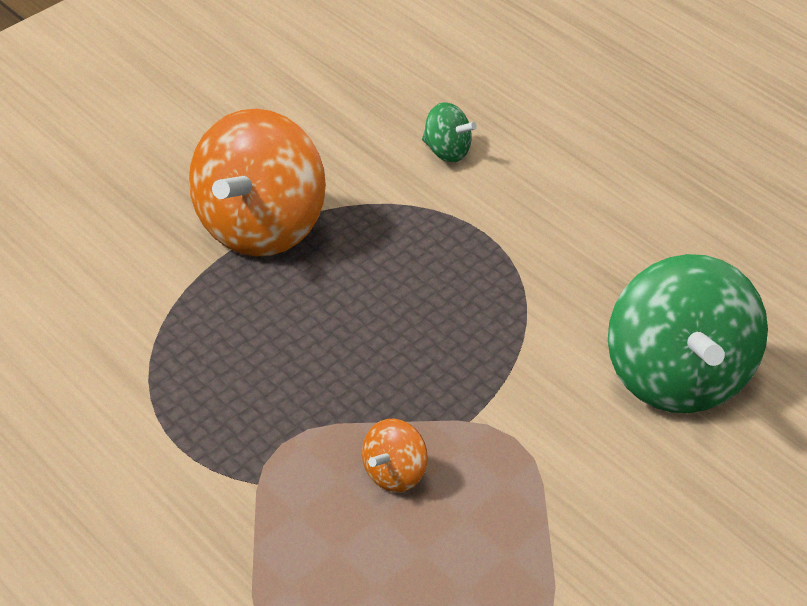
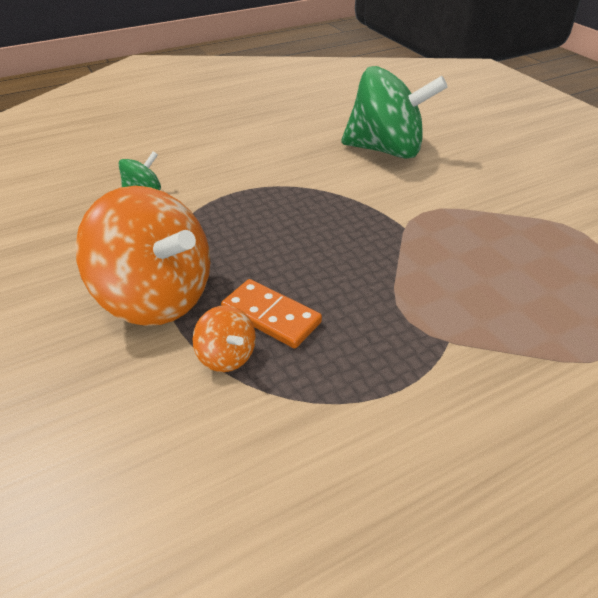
camera: 75 degrees left, 5 degrees down
orange spinning top [362,419,428,492] -> orange spinning top moved to [193,305,256,372]
none -> orange domino [221,279,322,348]

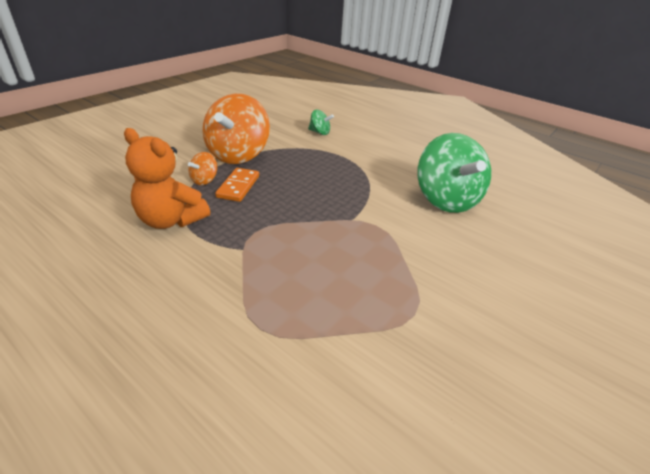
camera: 65 degrees right, 5 degrees down
none -> orange teddy bear [124,128,210,229]

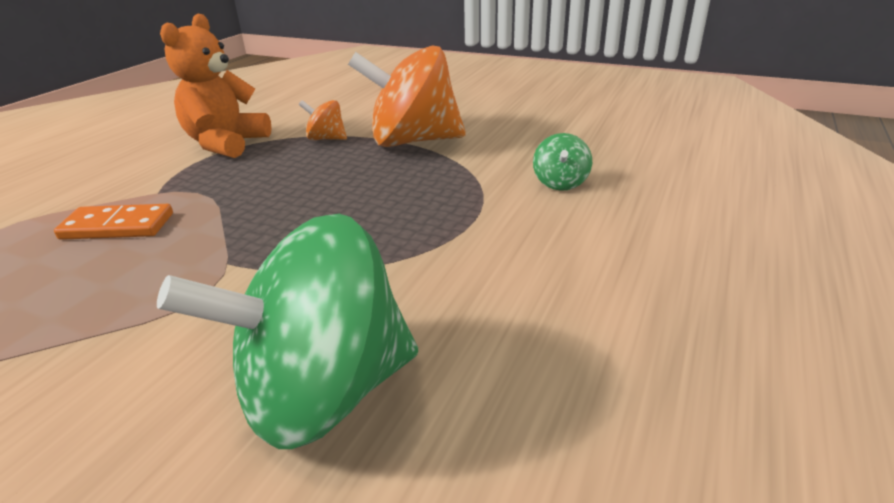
camera: 80 degrees right, 5 degrees down
orange domino [215,168,259,202] -> orange domino moved to [54,204,173,240]

